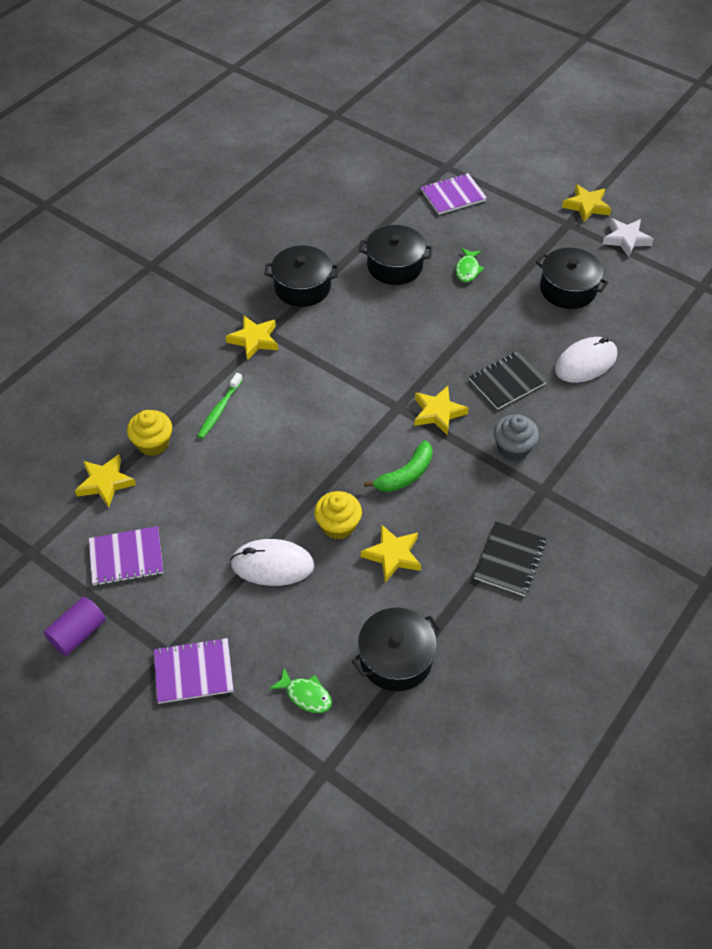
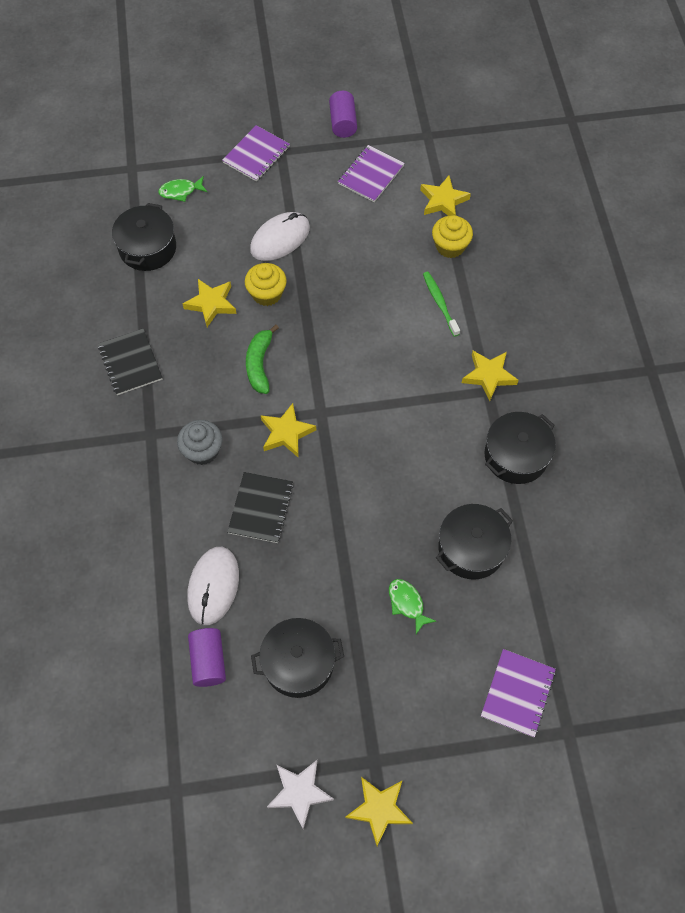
camera: 135 degrees right, 10 degrees up
none -> purple cylinder [188,628,226,687]

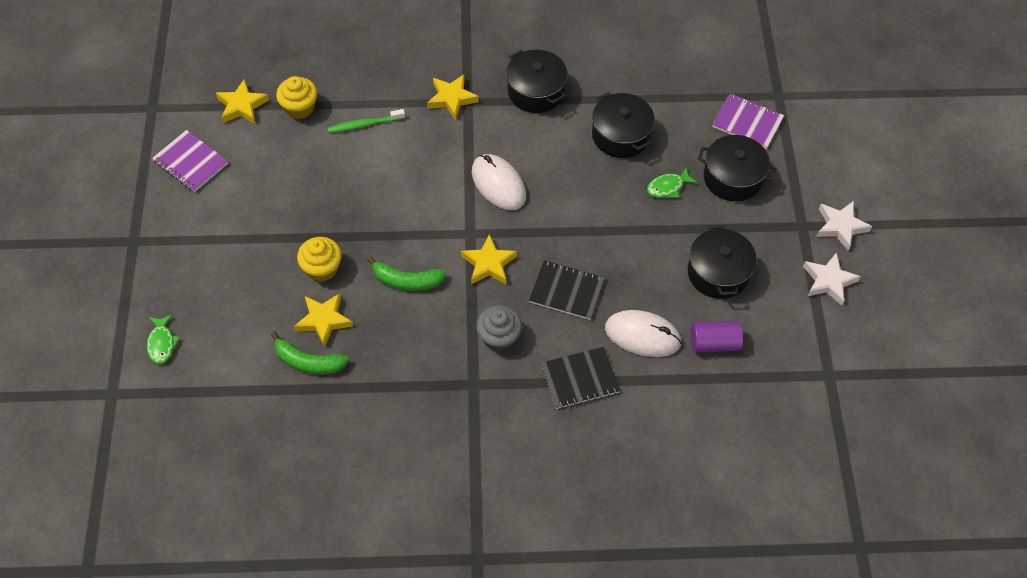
camera: 85 degrees left, 5 degrees down
black notebook [98,329,163,395] -> black notebook moved to [541,347,620,409]
black pot [112,203,176,271] -> black pot moved to [698,135,776,201]
purple notebook [222,125,290,182] -> none
white mouse [250,212,310,261] -> white mouse moved to [472,154,526,210]
purple cylinder [329,91,357,138] -> none
yellow star [345,777,413,846] -> white star [816,201,872,251]
none -> green banana [271,331,349,374]

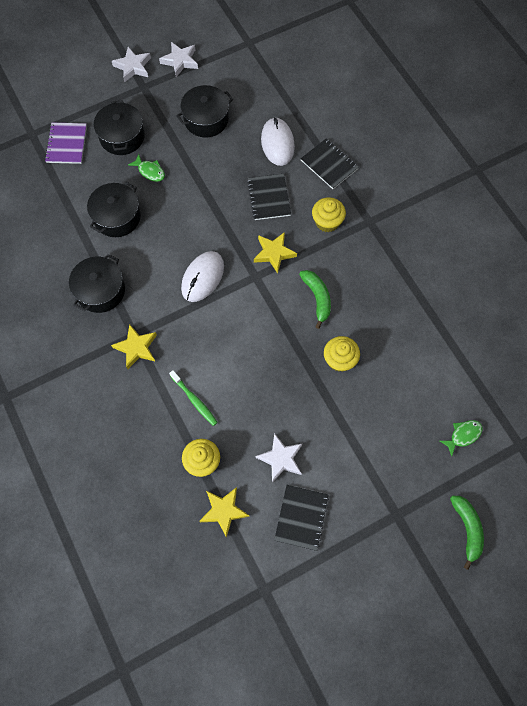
camera: 115 degrees left, 10 degrees up
purple notebook [152,130,228,192] -> black notebook [274,485,329,551]
green banana [271,331,349,374] -> green banana moved to [450,496,484,570]
yellow star [294,293,353,347] -> none
grey cupcake [476,305,522,351] -> yellow cupcake [312,197,346,232]
purple cylinder [691,321,743,352] -> none
none -> white star [256,433,302,483]

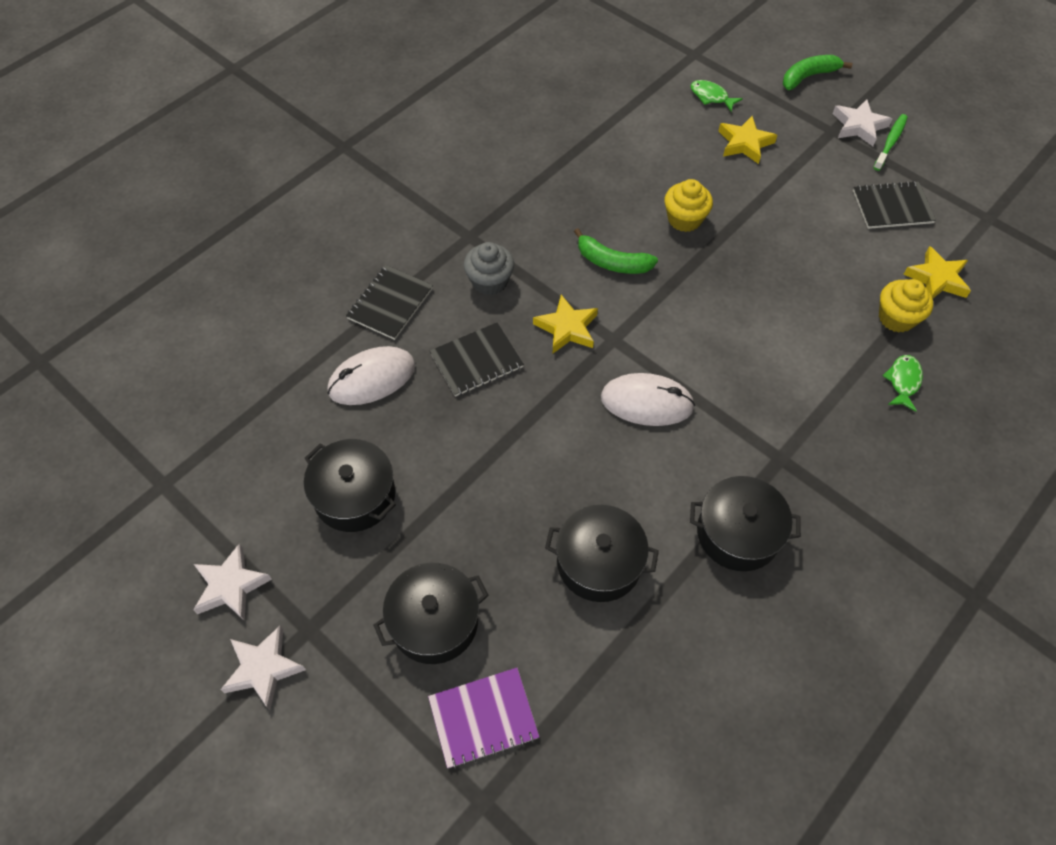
camera: 110 degrees left, 10 degrees down
yellow star [111,324,157,369] -> yellow star moved to [718,116,777,164]
green fish [128,154,165,182] -> green fish moved to [883,355,923,412]
green toothbrush [169,370,218,426] -> green toothbrush moved to [873,114,908,171]
white star [256,433,302,483] -> white star moved to [833,99,892,146]
green banana [299,270,331,329] -> green banana turned 120 degrees counterclockwise [574,228,658,274]
yellow cupcake [312,197,346,232] -> grey cupcake [464,242,514,295]

